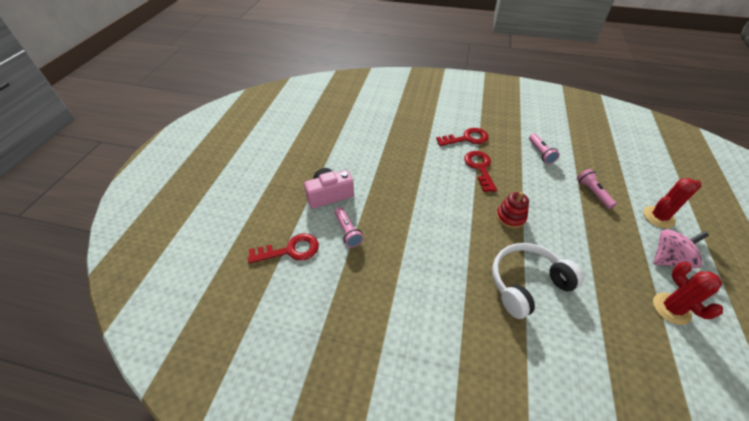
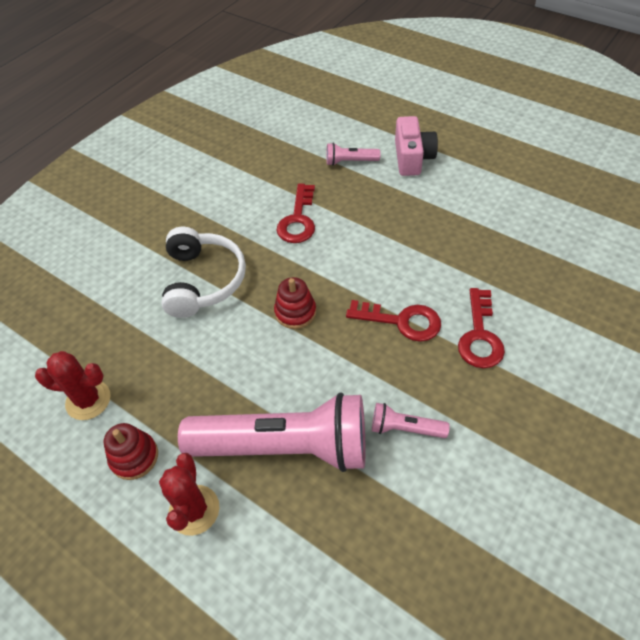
camera: 115 degrees right, 5 degrees up
red key [248,234,319,263] -> red key moved to [276,184,315,243]
pink flashlight [577,169,617,209] -> pink flashlight [178,392,365,472], size x2.38
pink spinning top [653,229,709,268] -> red stacking toy [103,423,158,480]

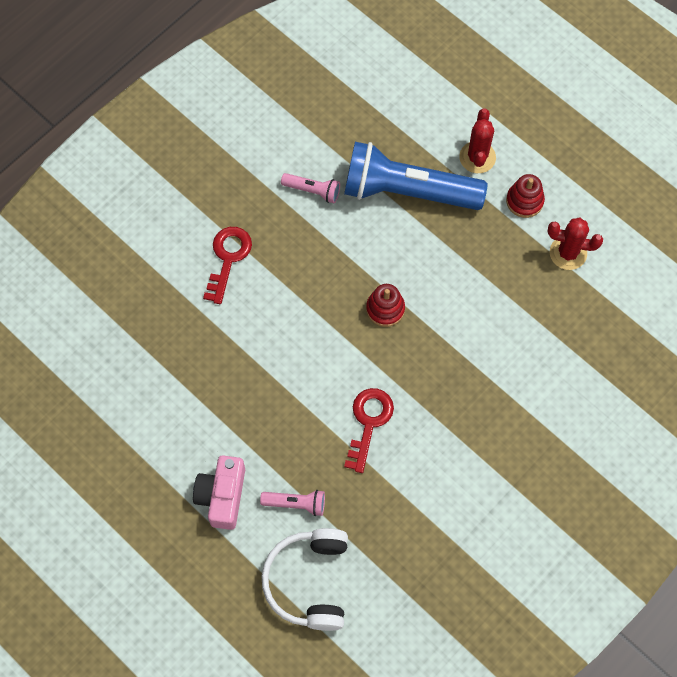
camera: 175 degrees left, 15 degrees up
white headphones [162,227,246,318] -> white headphones moved to [262,528,348,631]
pink flashlight [178,392,365,472] -> blue flashlight [344,142,487,210]
red key [346,300,441,342] -> none

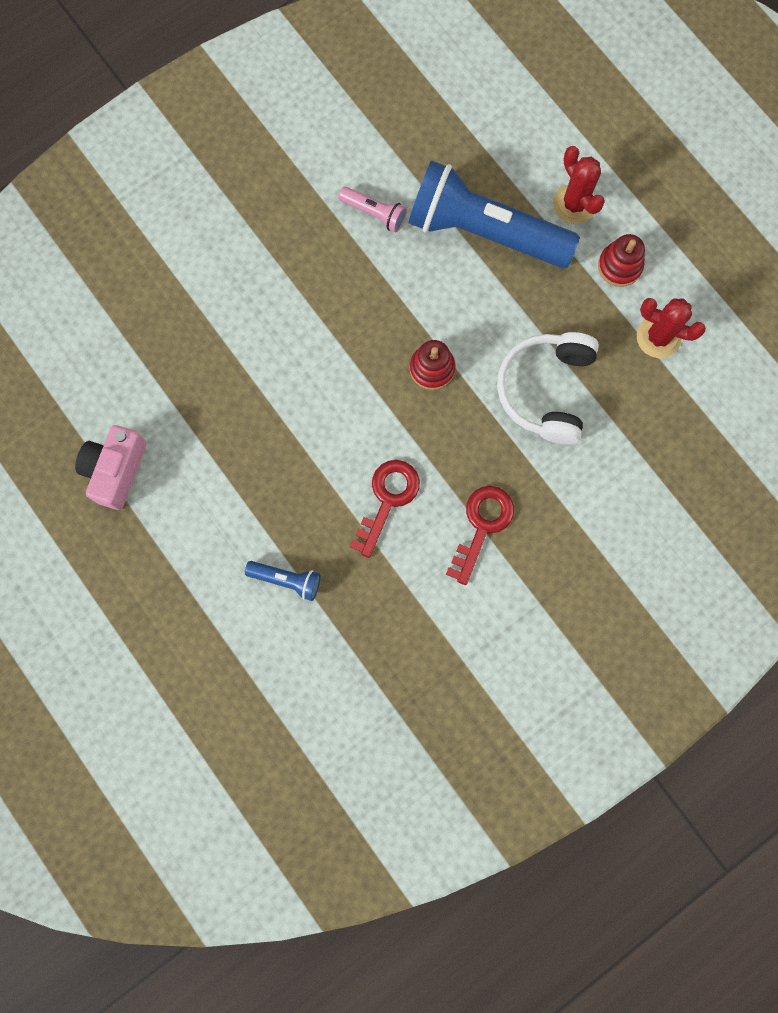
camera: 10 degrees right, 10 degrees up
pink camera [193,455,245,530] -> pink camera moved to [75,425,147,510]
red key [203,227,252,304] -> red key moved to [446,486,514,585]
pink flashlight [260,490,325,516] -> blue flashlight [245,561,321,601]
white headphones [262,528,348,631] -> white headphones moved to [497,332,599,445]
red cactus [459,108,496,173] -> red cactus turned 45 degrees counterclockwise [553,146,605,224]

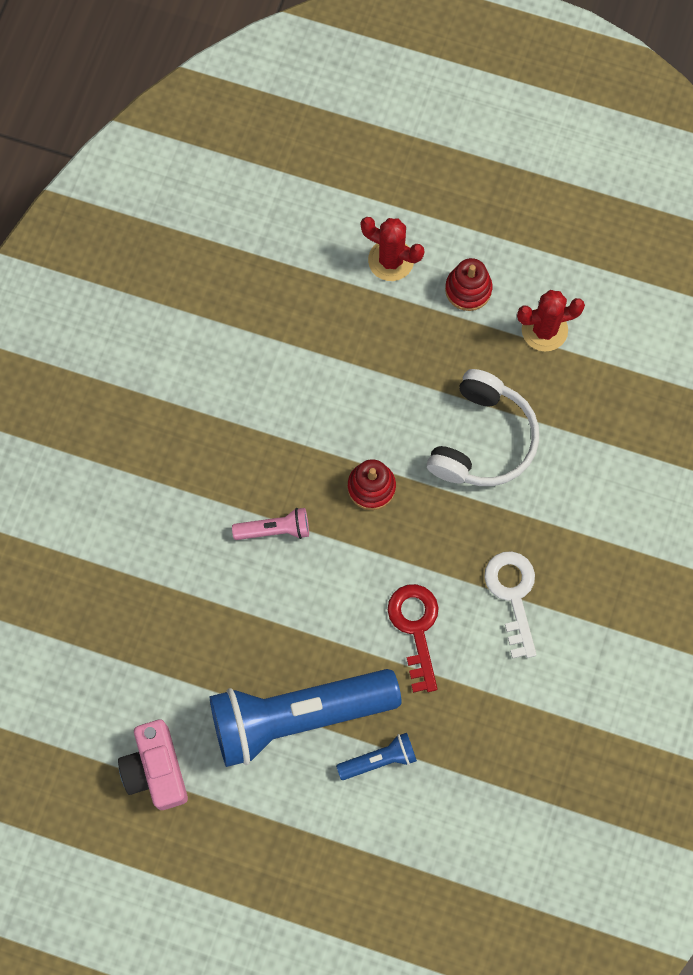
camera: 35 degrees left, 5 degrees down
pink flashlight [338,187,407,232] -> pink flashlight moved to [232,508,309,540]
blue flashlight [409,160,580,268] -> blue flashlight moved to [210,669,402,767]
red key [446,486,514,585] -> white key [484,551,537,659]
white headphones [497,332,599,445] -> white headphones turned 135 degrees counterclockwise [427,369,539,486]

